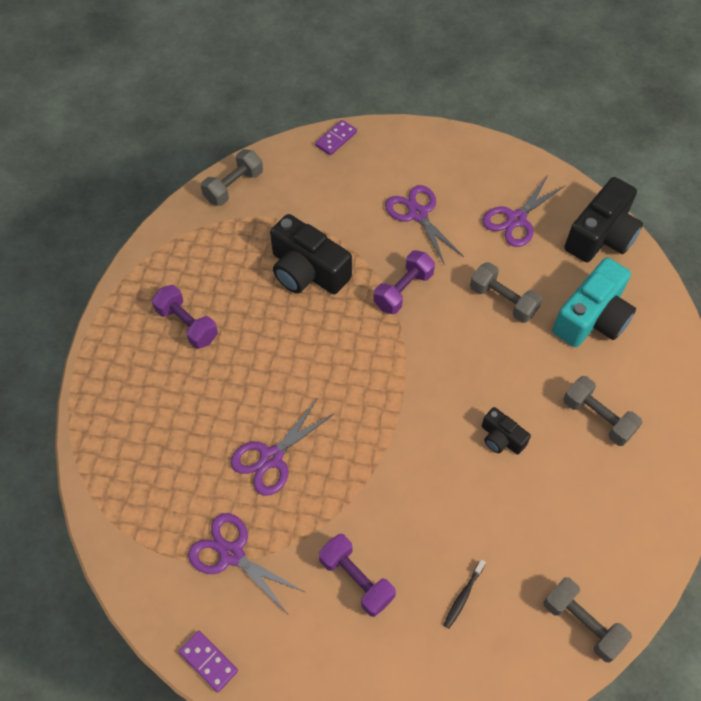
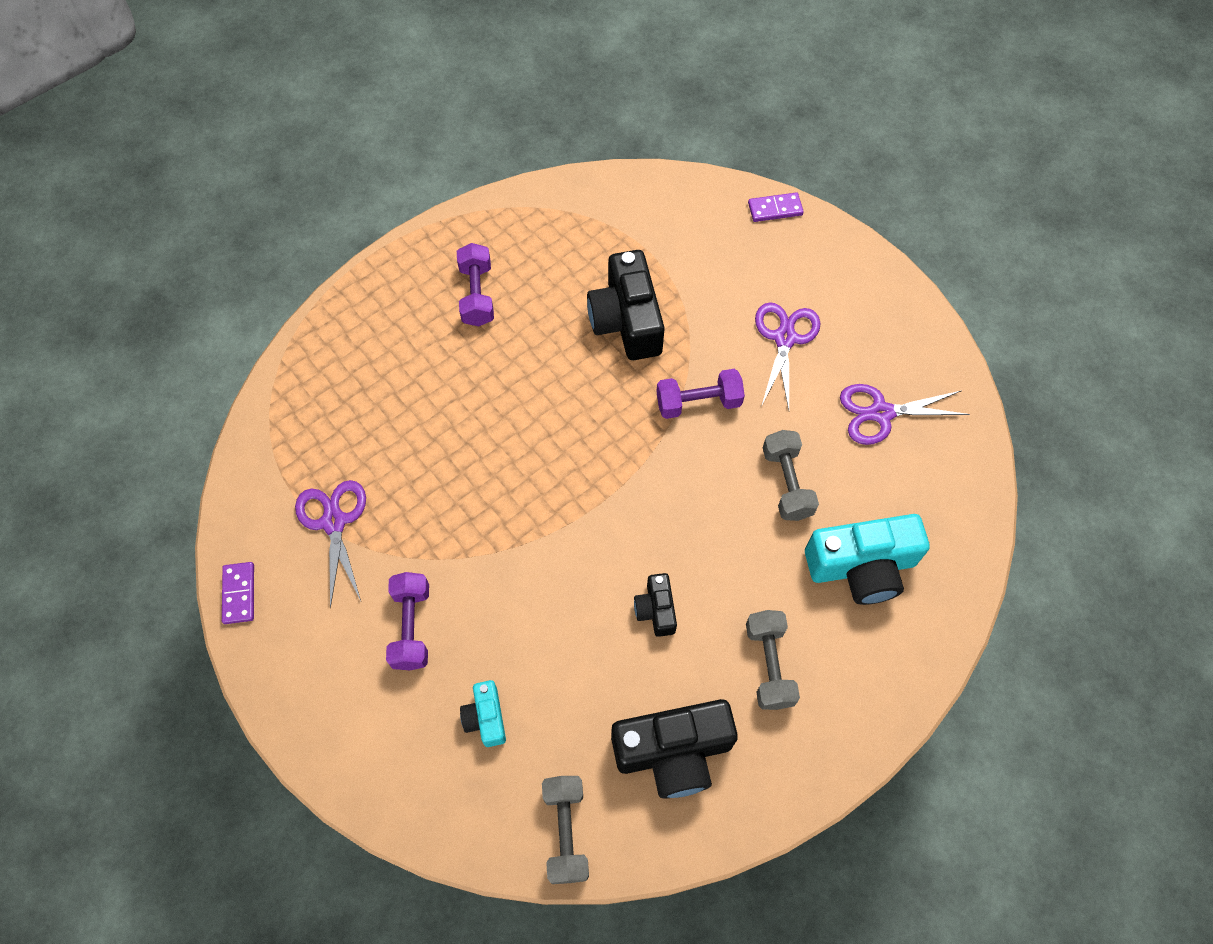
camera: 40 degrees right, 5 degrees up
grey dumbbell [201,149,263,206] -> none
purple scissors [231,398,335,496] -> none
black toothbrush [444,559,486,629] -> turquoise camera [460,680,506,747]
black camera [564,177,643,262] -> black camera moved to [611,699,738,799]

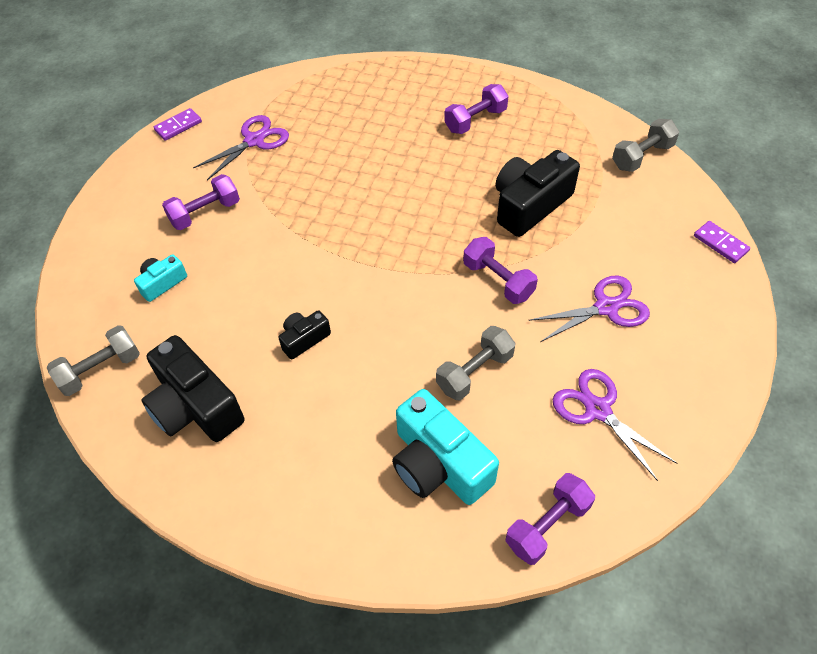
camera: 60 degrees right, 10 degrees down
grey dumbbell [746,610,800,710] -> grey dumbbell moved to [612,119,679,172]
none -> purple dumbbell [505,473,595,565]

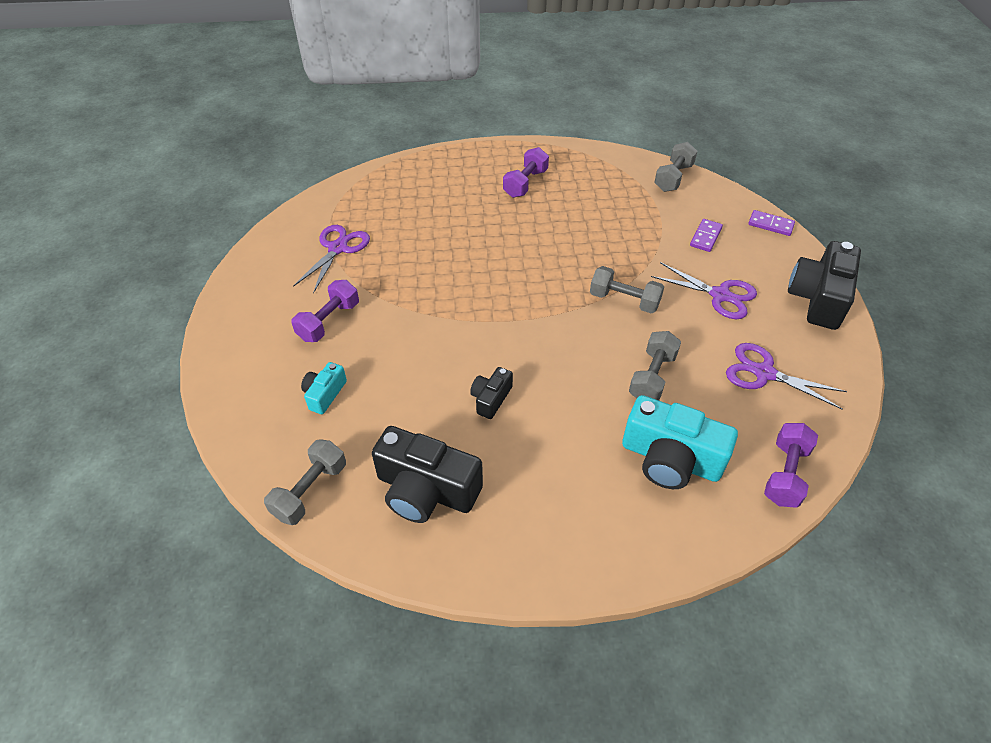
camera: 25 degrees left, 5 degrees down
purple domino [154,108,202,141] -> purple domino moved to [690,219,723,252]
purple dumbbell [463,237,538,304] -> grey dumbbell [590,266,664,313]
black camera [496,150,580,237] -> black camera moved to [788,241,861,330]
purple scissors [528,275,650,342] -> purple scissors turned 75 degrees clockwise [651,262,757,319]

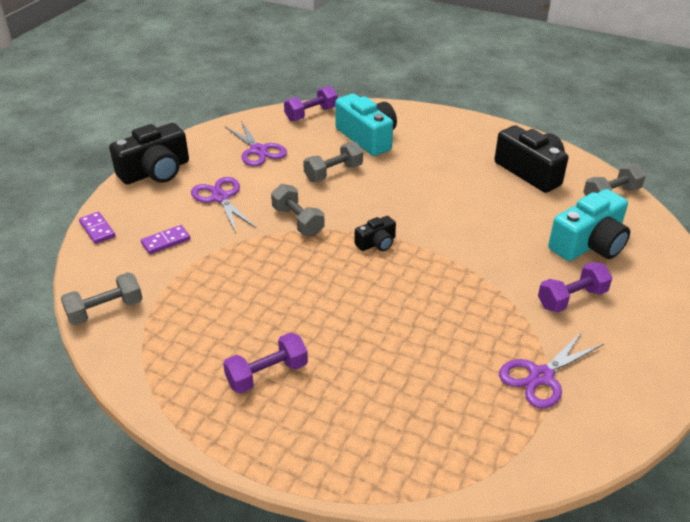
camera: 150 degrees left, 10 degrees down
turquoise camera [301,362,347,414] -> turquoise camera [548,189,630,261], size x1.95
black camera [470,367,513,419] -> black camera moved to [355,216,396,251]

